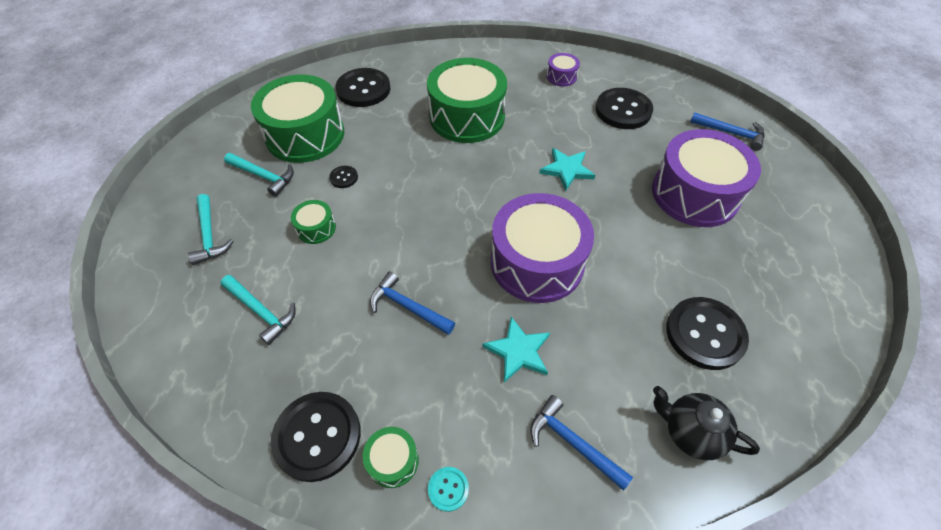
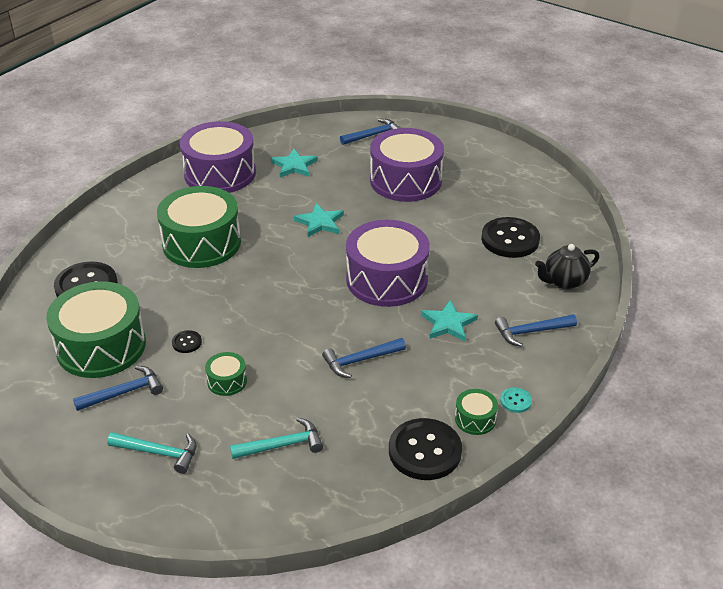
camera: 55 degrees left, 15 degrees down
turquoise hammer [224,153,294,197] -> blue hammer [73,366,163,411]
purple drum [546,53,580,86] -> purple drum [180,121,256,193], size x2.31
black button [595,88,653,129] -> turquoise star [271,149,318,177]

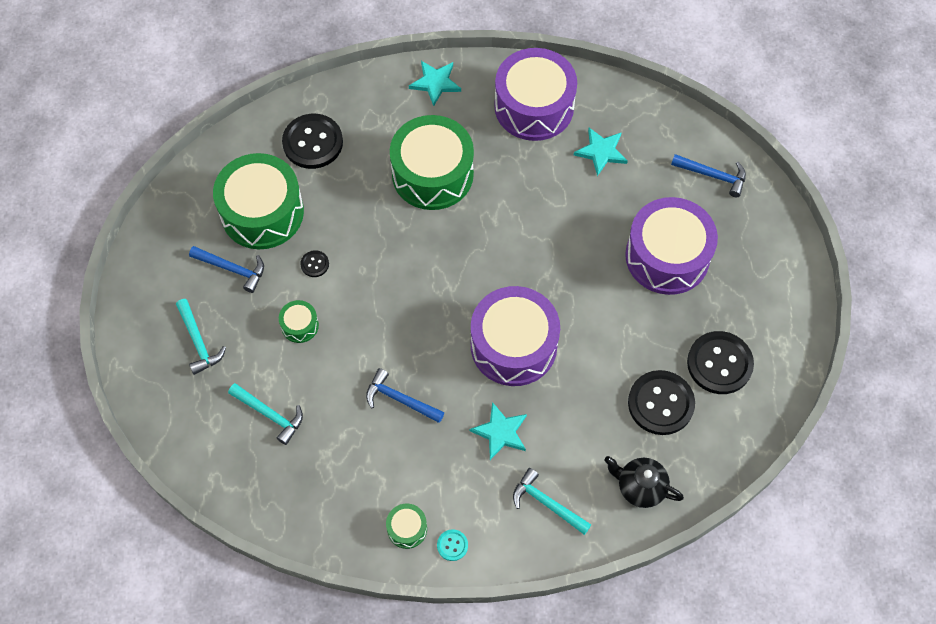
camera: 50 degrees right, 25 degrees up
turquoise star [294,203,344,237] -> turquoise star moved to [409,61,461,106]
black button [389,418,462,480] -> black button moved to [687,331,754,394]
blue hammer [495,314,577,347] -> turquoise hammer [513,468,592,535]

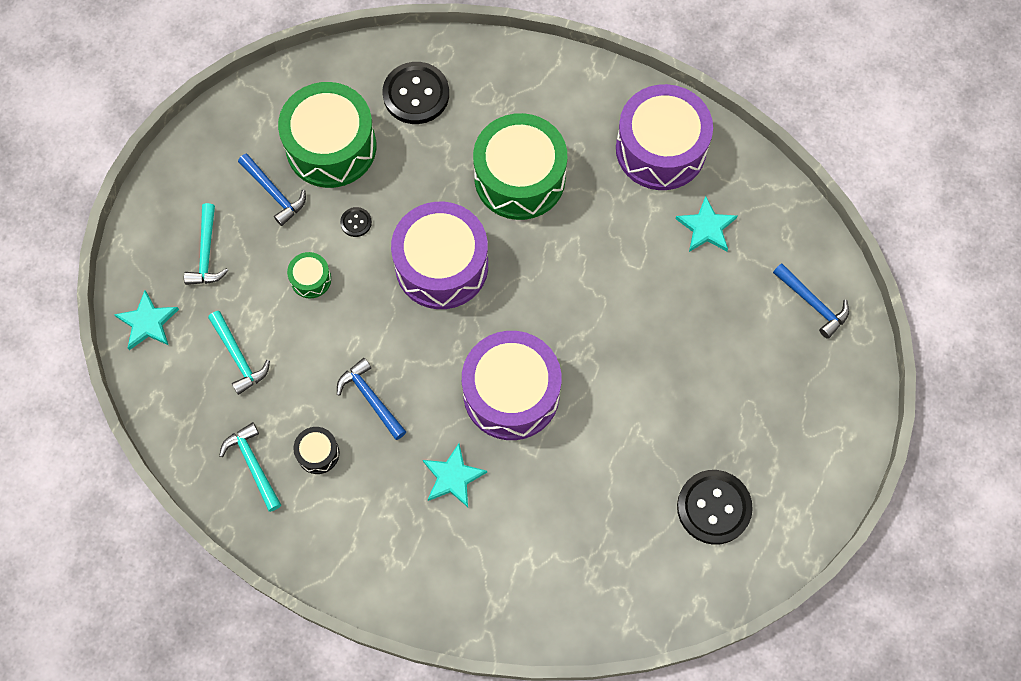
camera: 25 degrees right, 5 degrees up
green drum [386,504,427,549] -> none
turquoise star [409,61,461,106] -> turquoise star moved to [114,290,179,350]
turquoise button [437,529,468,561] -> none
turquoise hammer [513,468,592,535] -> turquoise hammer moved to [219,422,281,512]
black teapot [604,456,684,508] -> none
purple drum [625,197,718,295] -> purple drum moved to [391,202,488,309]
black button [628,370,695,435] -> none
none -> black drum [293,427,339,474]

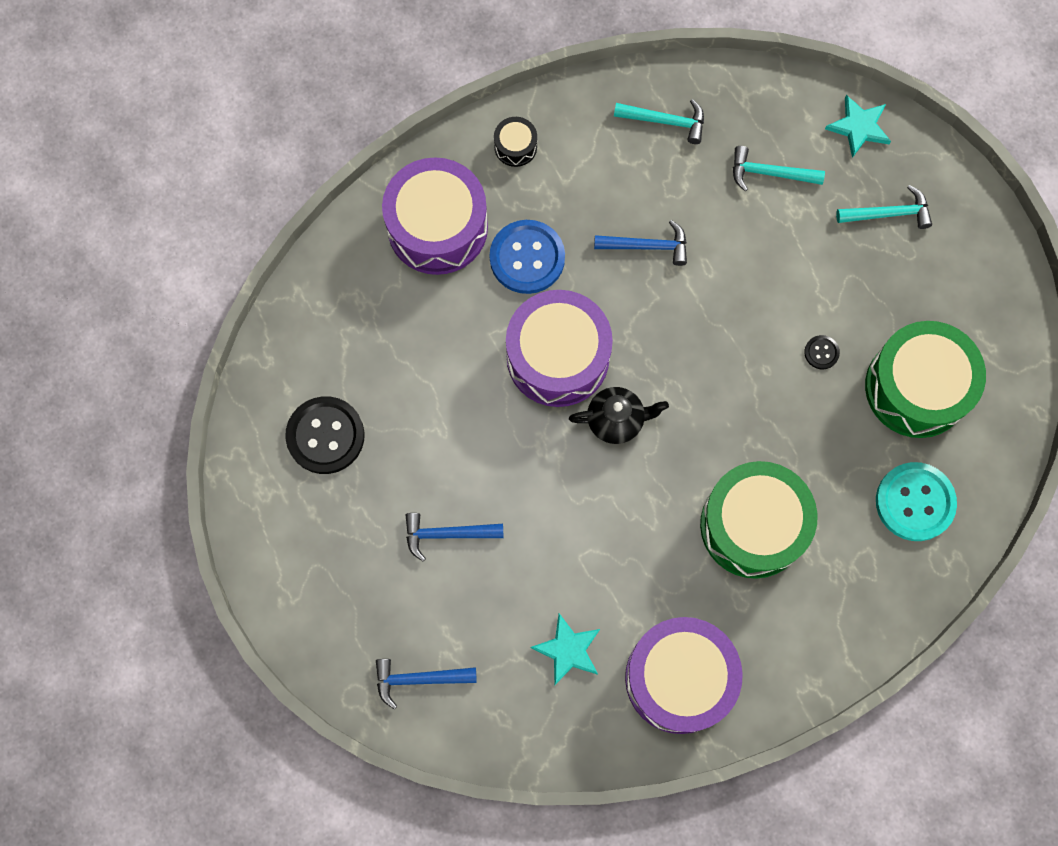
camera: 130 degrees right, 5 degrees up
turquoise hammer [184,203,229,285] -> turquoise hammer turned 135 degrees clockwise [836,185,932,229]
blue hammer [238,154,306,226] -> blue hammer moved to [406,513,503,561]
green drum [287,252,331,299] -> none
black drum [293,427,339,474] -> black drum moved to [494,117,537,167]
black button [382,62,449,124] -> turquoise button [876,462,957,541]
purple drum [391,202,488,309] -> purple drum moved to [382,157,488,275]
turquoise star [423,444,487,507] -> blue button [489,220,565,294]
none -> black teapot [569,387,669,444]

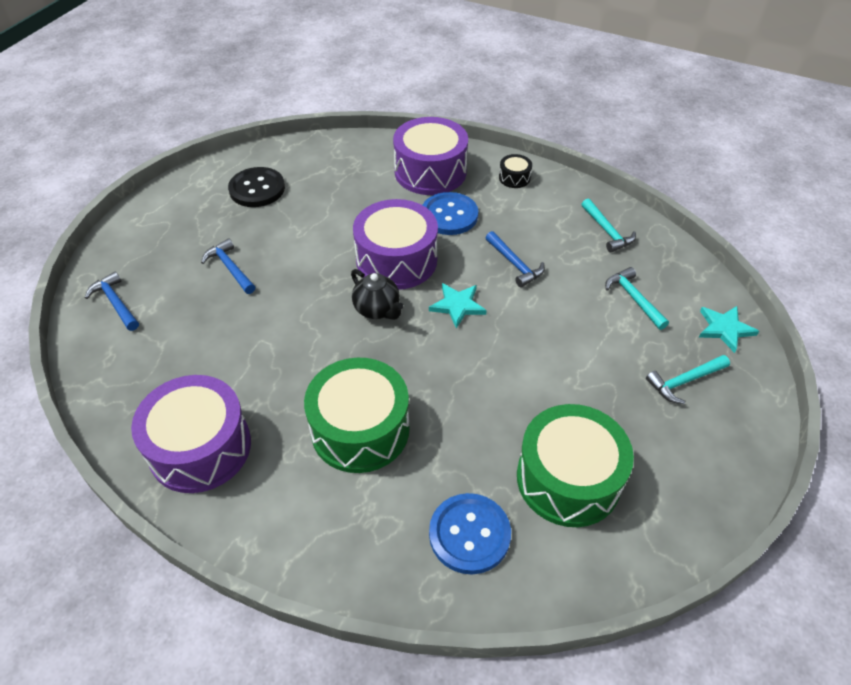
camera: 55 degrees right, 25 degrees down
turquoise star [530,613,600,685] -> turquoise star moved to [429,283,487,329]
black button [804,335,840,369] -> none
turquoise hammer [836,185,932,229] -> turquoise hammer turned 105 degrees clockwise [646,355,730,404]
turquoise button [876,462,957,541] -> blue button [429,493,511,574]

